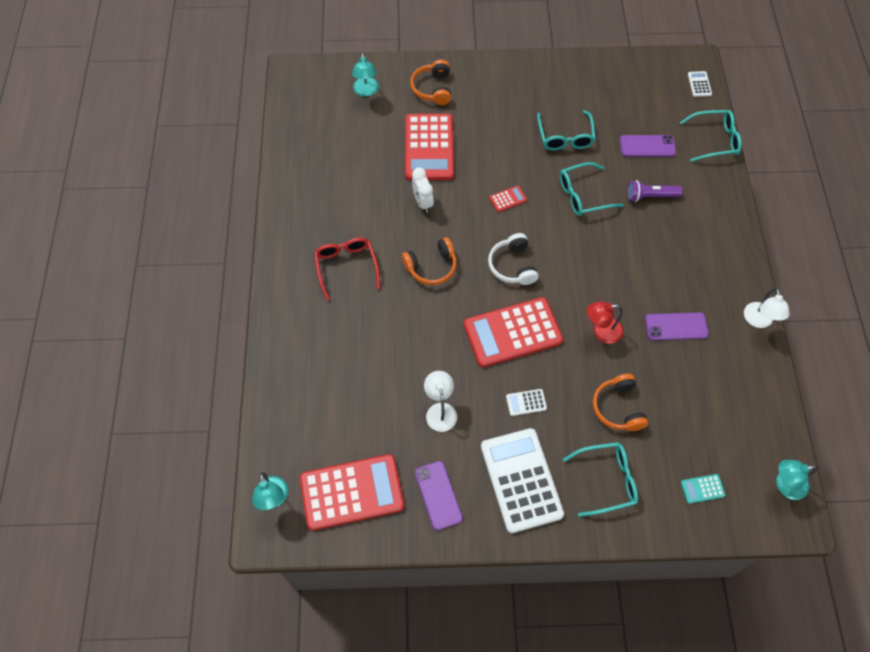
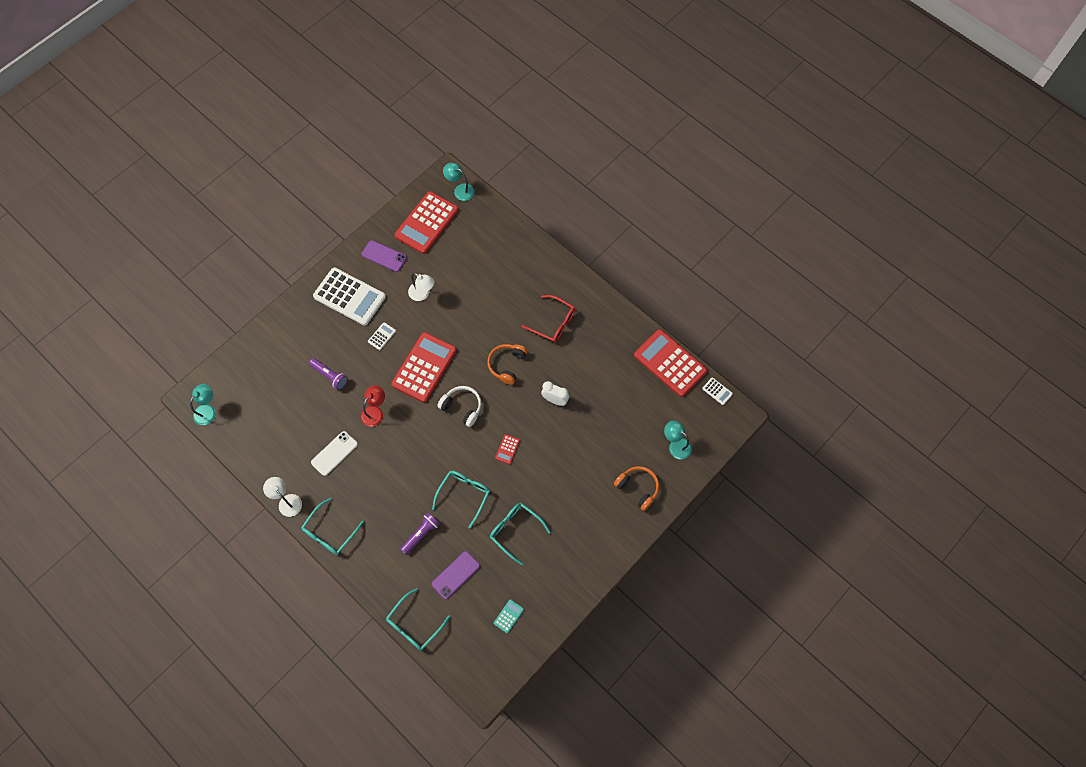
camera: 135 degrees right, 5 degrees up
red calculator [405,114,454,180] -> red calculator moved to [634,329,707,397]
turquoise glasses [563,442,638,517] -> turquoise glasses moved to [301,498,364,555]
orange headphones [593,374,648,431] -> purple flashlight [309,358,348,390]
purple phone [645,312,709,340] -> white phone [311,431,358,476]
turquoise calculator [681,474,725,504] -> turquoise calculator moved to [494,599,524,633]
white calculator [688,71,712,97] -> white calculator moved to [702,378,733,405]

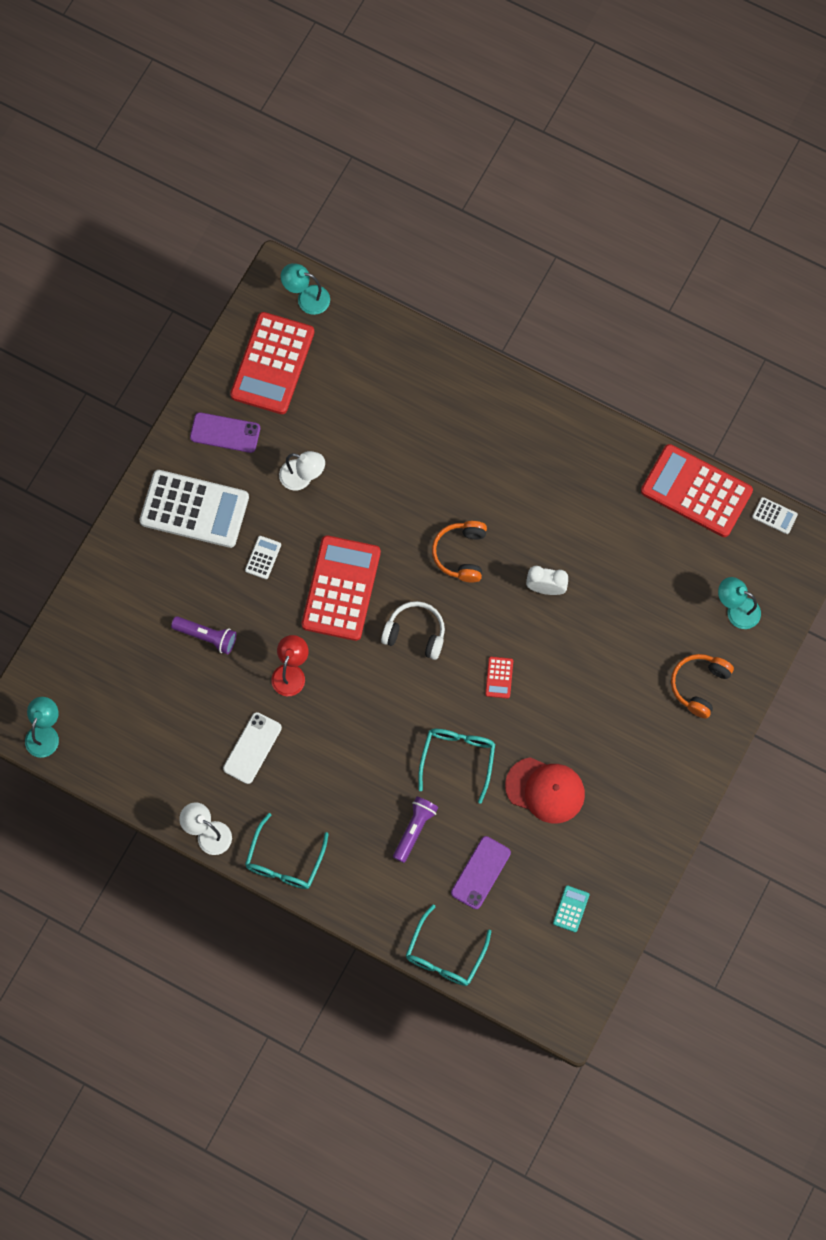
camera: 15 degrees left, 5 degrees up
turquoise glasses [490,503,551,565] -> red cap [505,757,585,823]
red glasses [522,295,575,343] -> none
orange headphones [614,466,659,511] -> orange headphones turned 90 degrees counterclockwise [671,654,734,719]

